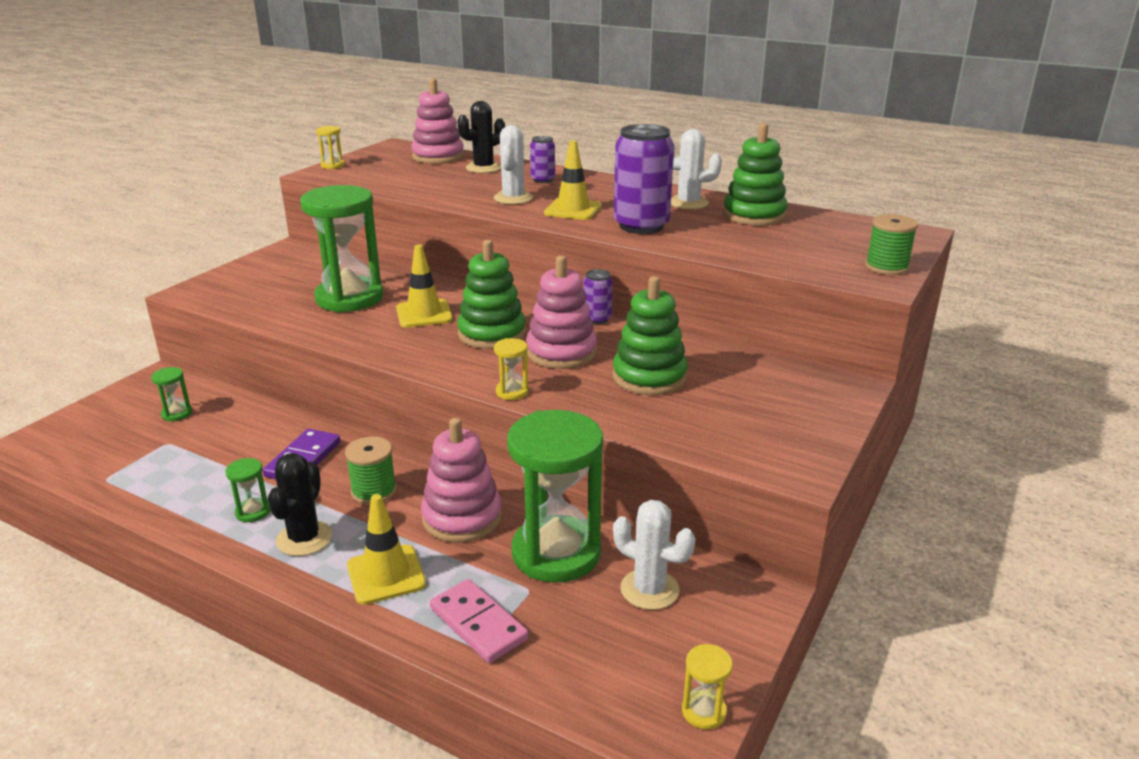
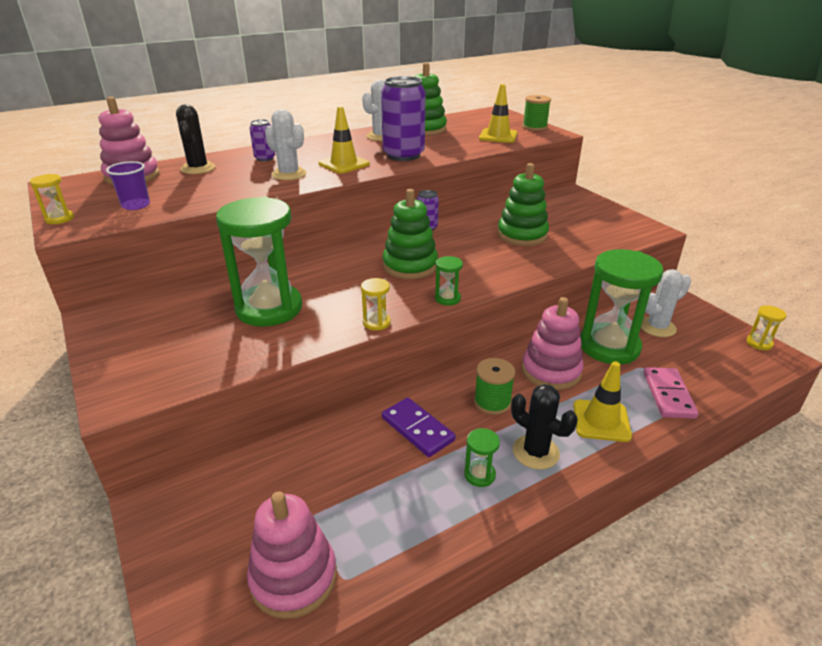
camera: 60 degrees left, 5 degrees up
green hourglass [151,367,192,421] -> green hourglass moved to [435,256,463,306]
yellow traffic cone [396,244,453,328] -> yellow traffic cone moved to [479,84,518,143]
pink domino [430,579,529,663] -> pink domino turned 75 degrees counterclockwise [644,367,699,419]
yellow hourglass [494,338,529,400] -> yellow hourglass moved to [361,278,391,331]
pink stacking toy [526,255,597,369] -> pink stacking toy moved to [247,491,337,619]
none -> purple cup [106,161,150,210]

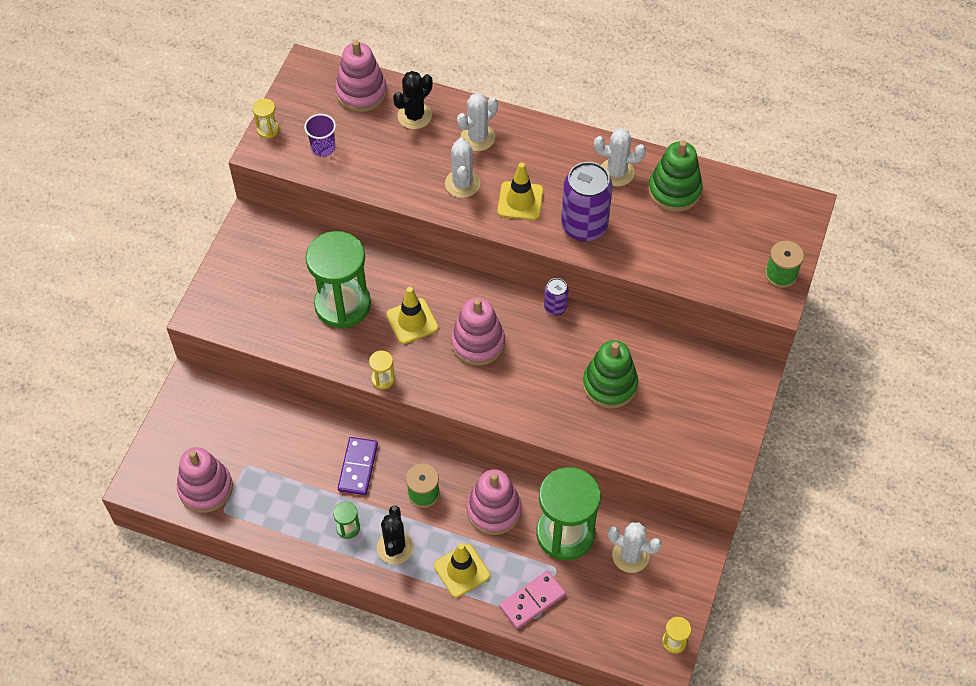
camera: 50 degrees right, 25 degrees up
purple can [249,119,275,161] -> white cactus [457,93,498,151]
green stacking toy [382,189,438,279] -> pink stacking toy [451,297,505,366]
green hourglass [435,256,463,306] -> none
yellow traffic cone [479,84,518,143] -> yellow traffic cone moved to [386,287,438,344]

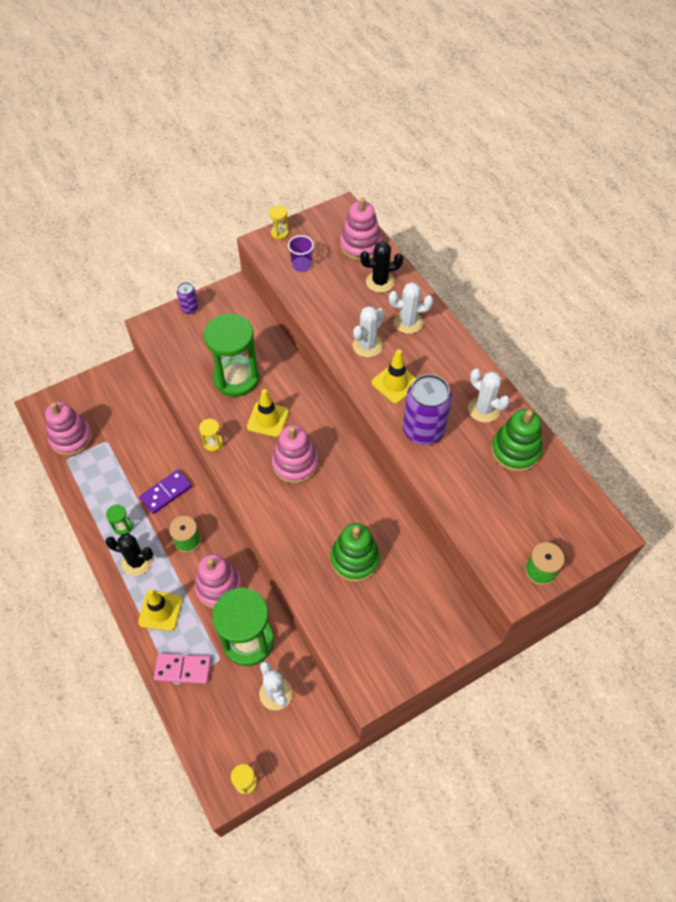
camera: 40 degrees right, 0 degrees up
black cactus [377,506,414,564] -> black cactus turned 60 degrees clockwise [105,533,153,576]
purple can [544,278,569,315] -> purple can moved to [177,282,199,314]

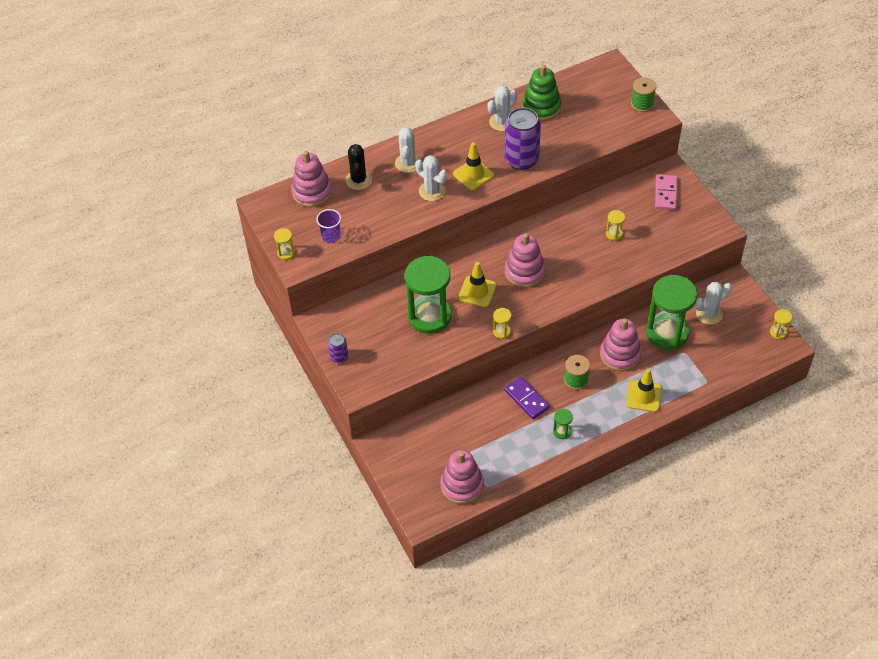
camera: 85 degrees left, 5 degrees down
black cactus [105,533,153,576] -> none
pink domino [154,653,211,684] -> pink domino moved to [655,174,677,210]
green stacking toy [330,523,380,582] -> yellow hourglass [606,210,625,241]

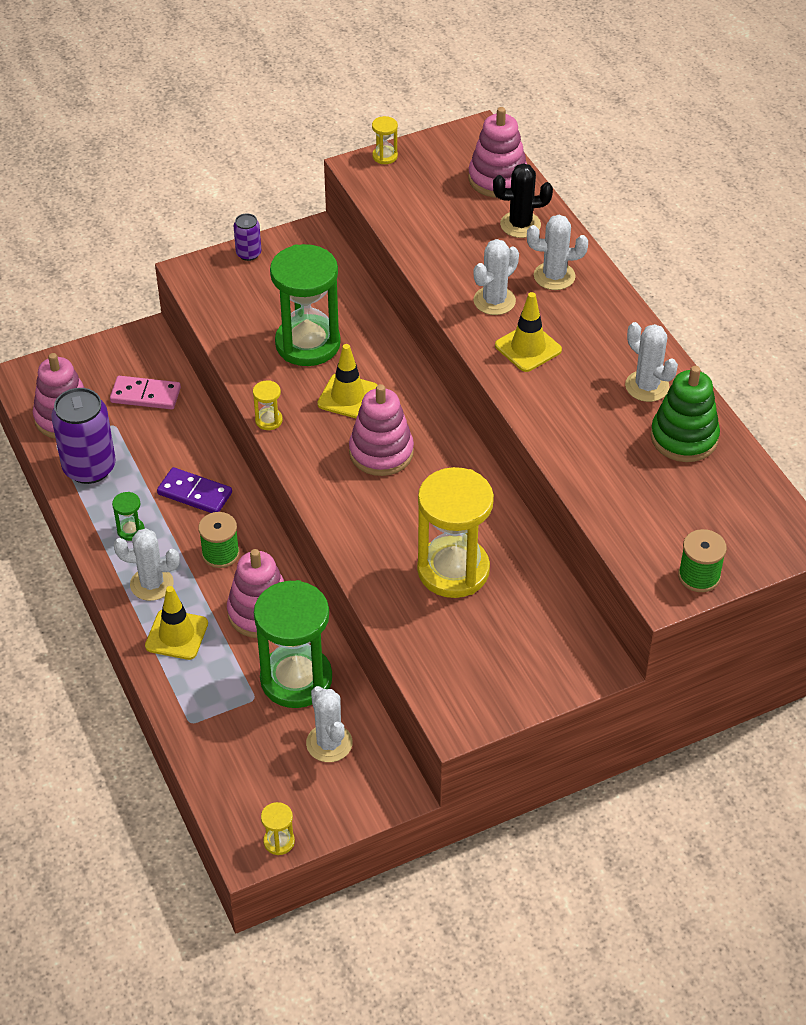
camera: 90 degrees right, 5 degrees down
purple cup [316,209,341,243] -> none
purple can [504,108,541,170] -> purple can moved to [51,388,116,484]
purple domino [504,377,550,419] -> purple domino turned 60 degrees clockwise [157,467,232,513]
yellow hourglass [606,210,625,241] -> yellow hourglass [417,467,494,598], size x2.46
pink domino [655,174,677,210] -> pink domino moved to [110,376,181,409]
none -> white cactus [114,528,180,601]

